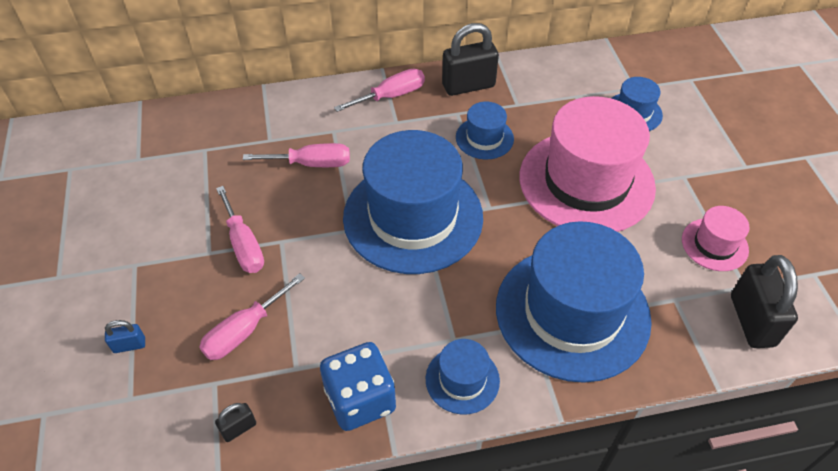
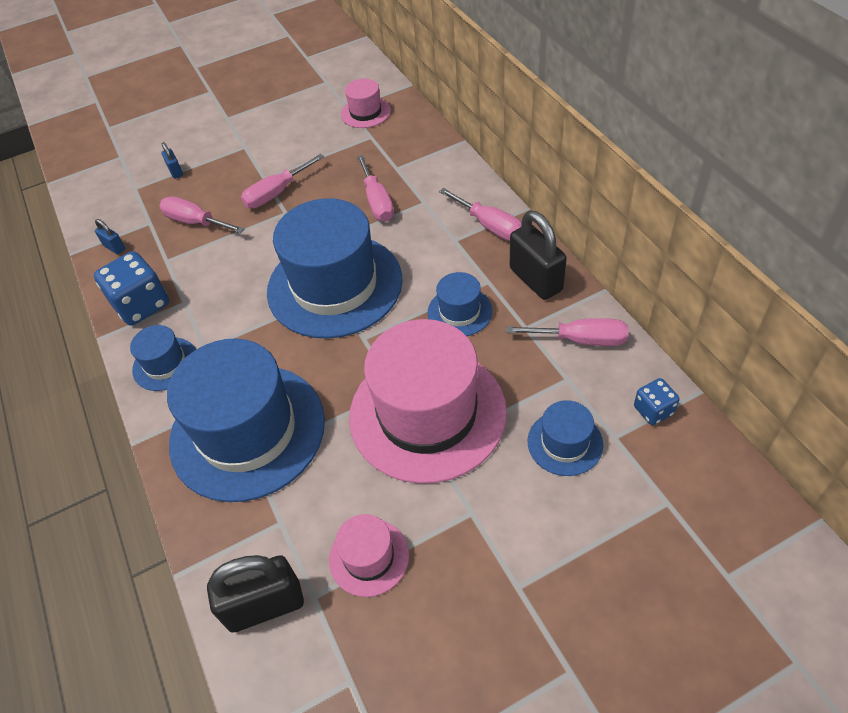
camera: 80 degrees right, 0 degrees up
black padlock [215,403,256,442] -> blue padlock [95,219,125,255]
none -> pink hat [341,79,391,128]
none -> pink screwdriver [506,318,629,346]
none -> blue dice [634,378,680,425]

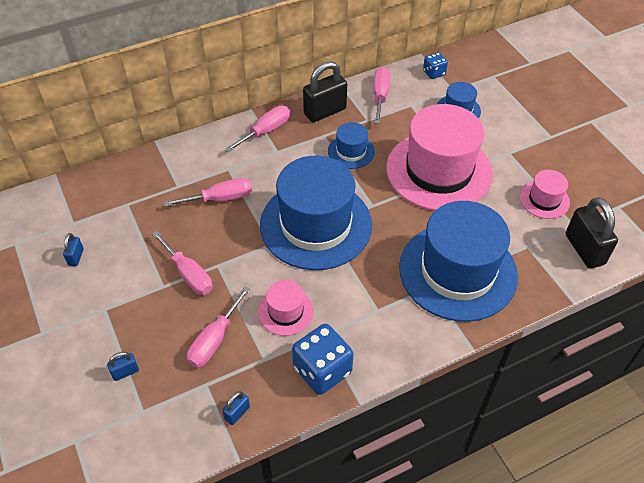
camera: 95 degrees left, 0 degrees up
blue hat [130,325,196,391] -> none
pink hat [341,79,391,128] -> pink hat moved to [258,280,314,336]
none -> blue padlock [63,233,84,266]

